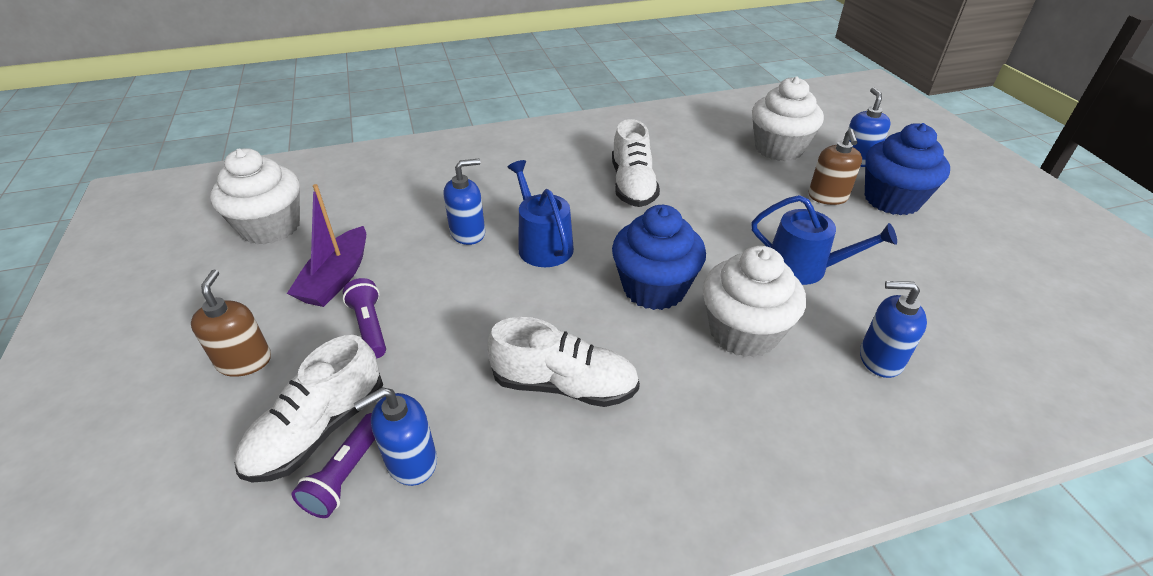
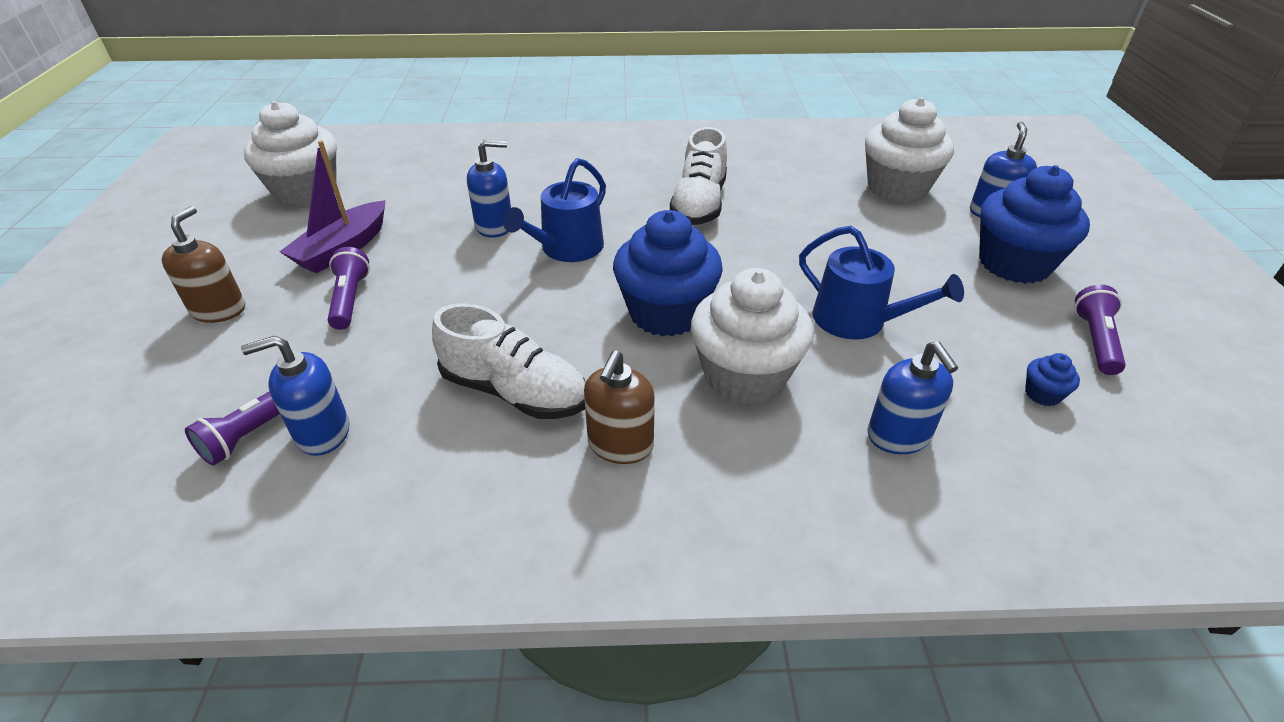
camera: 15 degrees right, 0 degrees up
white shoe [235,335,383,483] -> none
blue watering can [507,160,574,267] -> blue watering can turned 135 degrees counterclockwise [503,158,606,262]
brown soap dispenser [809,129,862,205] -> brown soap dispenser moved to [584,350,655,464]
blue soap dispenser [860,281,927,378] -> blue soap dispenser turned 135 degrees counterclockwise [868,341,958,454]
none -> blue cupcake [1025,353,1080,406]
none -> purple flashlight [1074,285,1126,375]

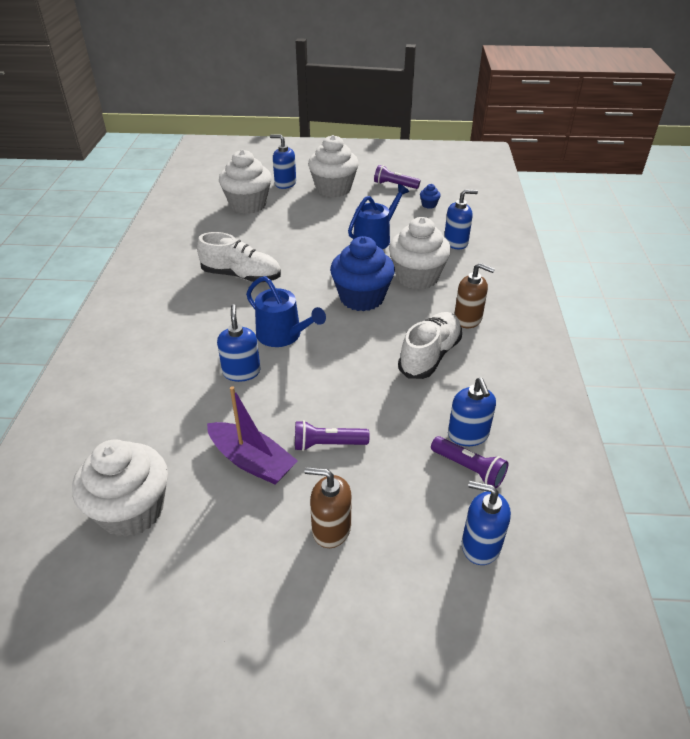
camera: 85 degrees left, 0 degrees up
blue cupcake [979,165,1090,284] -> white cupcake [308,135,359,197]
none -> blue soap dispenser [462,481,511,565]

